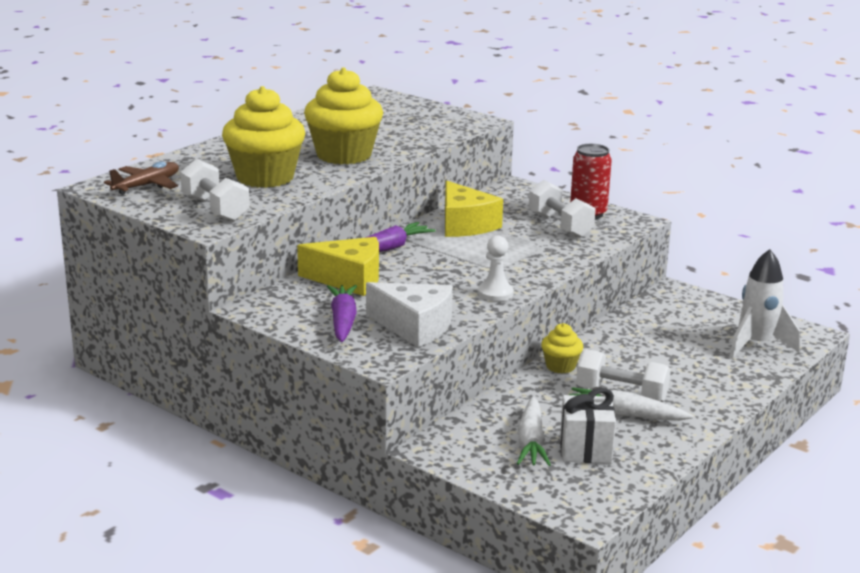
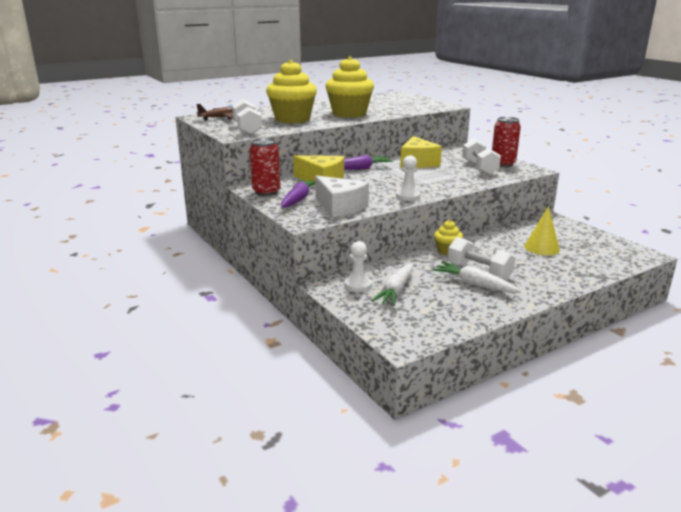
camera: 20 degrees right, 0 degrees up
white gift [560,388,616,463] -> none
white rocket [730,249,800,358] -> none
none -> red can [250,138,281,196]
none -> white pawn [345,241,372,292]
none -> yellow cone [524,206,560,255]

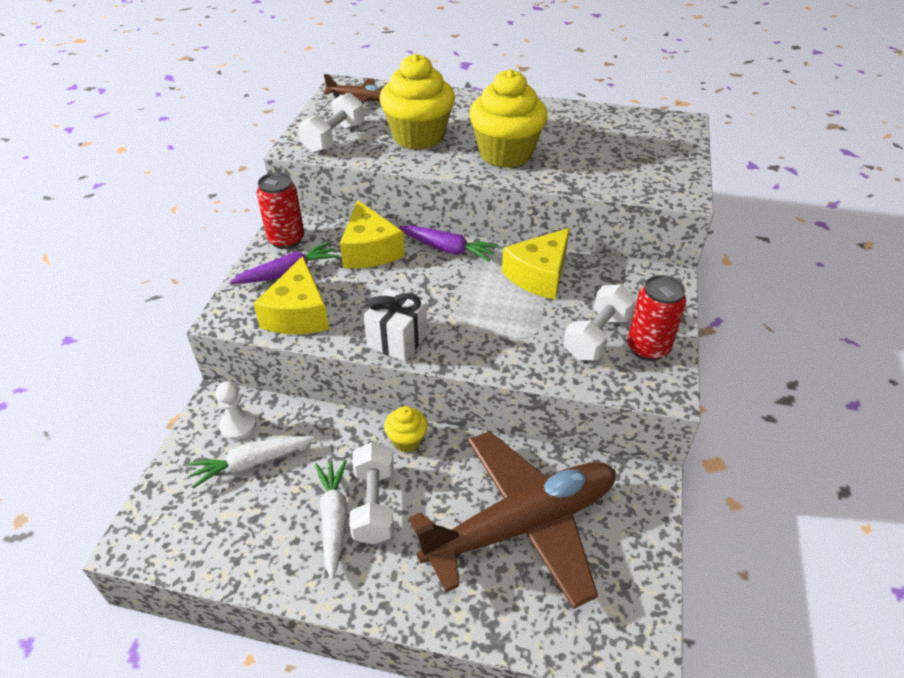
camera: 45 degrees right, 20 degrees up
white cheese [315,175,369,218] -> yellow cheese [253,256,329,334]
white pawn [396,155,420,201] -> white gift [363,289,427,362]
yellow cone [524,206,560,255] -> brown plane [409,431,616,609]

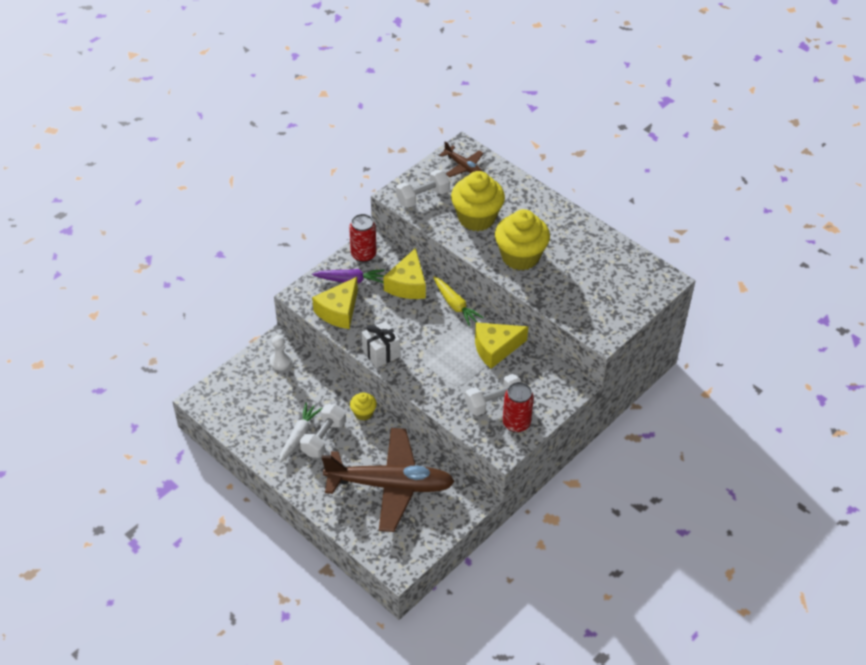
camera: 30 degrees right, 5 degrees up
white carrot [188,436,314,488] -> none
purple carrot [399,225,499,262] -> yellow carrot [433,276,484,326]

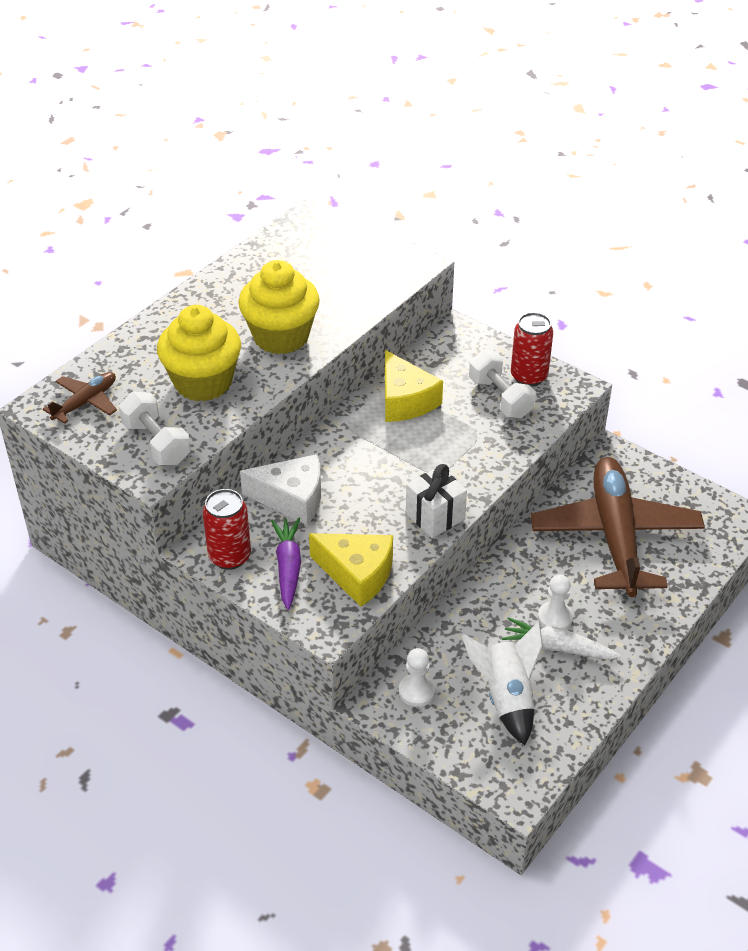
camera: 95 degrees left, 5 degrees down
white dumbbell [300,404,346,458] -> white pawn [538,574,573,629]
yellow cupcake [350,392,377,421] -> none
yellow cheese [383,248,426,299] -> white cheese [240,454,321,525]
yellow carrot [433,276,484,326] -> none
none -> white rocket [462,621,543,745]

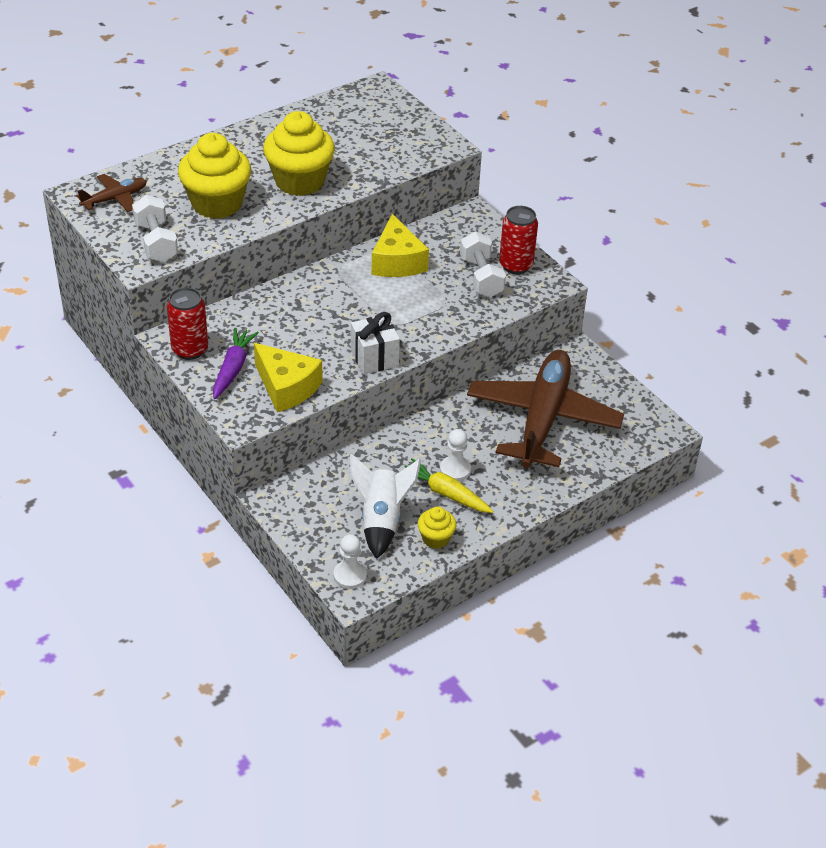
camera: 15 degrees right, 0 degrees up
white cheese [240,454,321,525] -> none
white pawn [399,648,435,707] -> white pawn moved to [334,534,367,589]
white carrot [502,617,621,660] -> yellow carrot [398,458,493,513]
none -> yellow cupcake [418,507,456,549]

